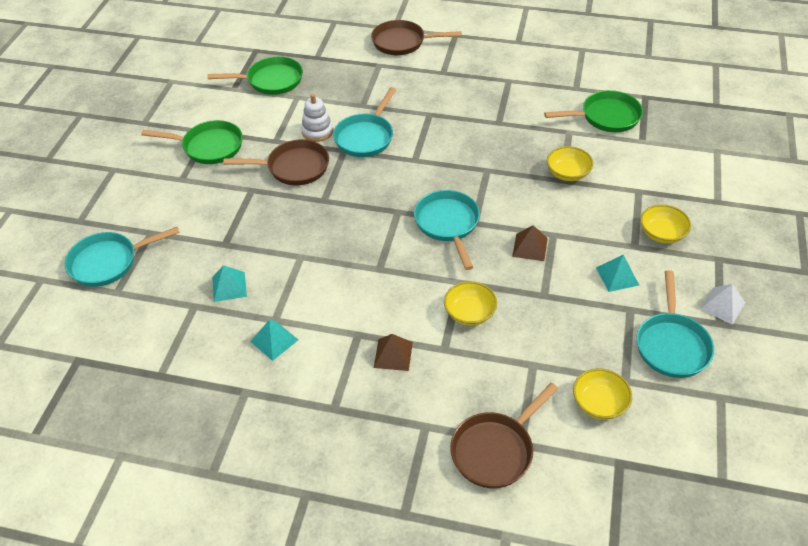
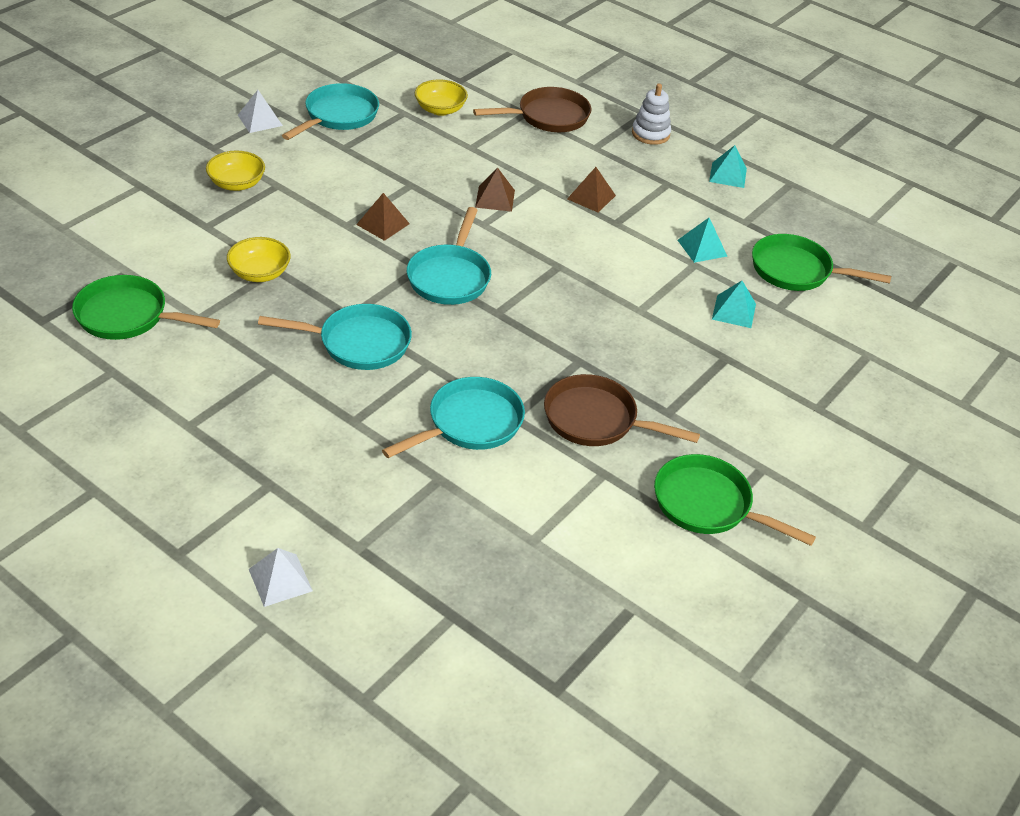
camera: 160 degrees left, 5 degrees down
turquoise pan [65,227,180,287] -> turquoise pan moved to [258,304,412,370]
green pan [207,56,303,95] -> green pan moved to [752,234,891,291]
white stacking toy [301,94,333,142] -> white stacking toy moved to [632,84,671,145]
brown pan [371,20,461,55] -> white pyramid [249,548,313,607]
yellow bowl [444,281,497,326] -> brown pyramid [475,168,515,212]
turquoise pyramid [596,255,639,292] -> turquoise pyramid moved to [709,145,747,188]

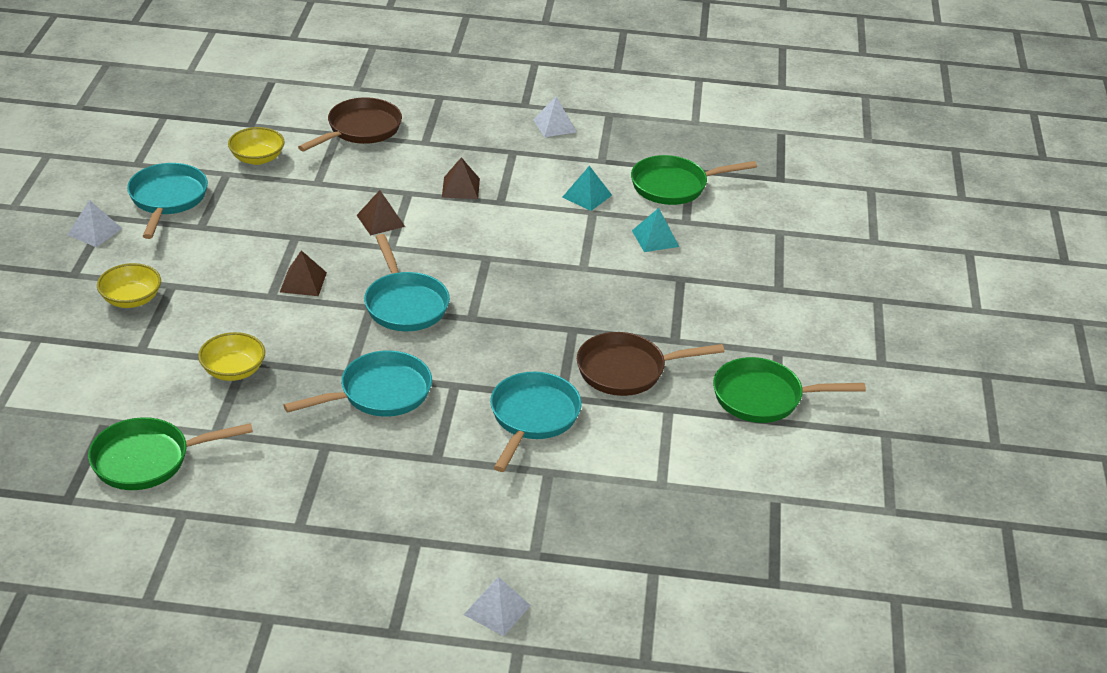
camera: 30 degrees left, 5 degrees down
white stacking toy [632,84,671,145] -> none
turquoise pyramid [709,145,747,188] -> white pyramid [533,96,576,137]

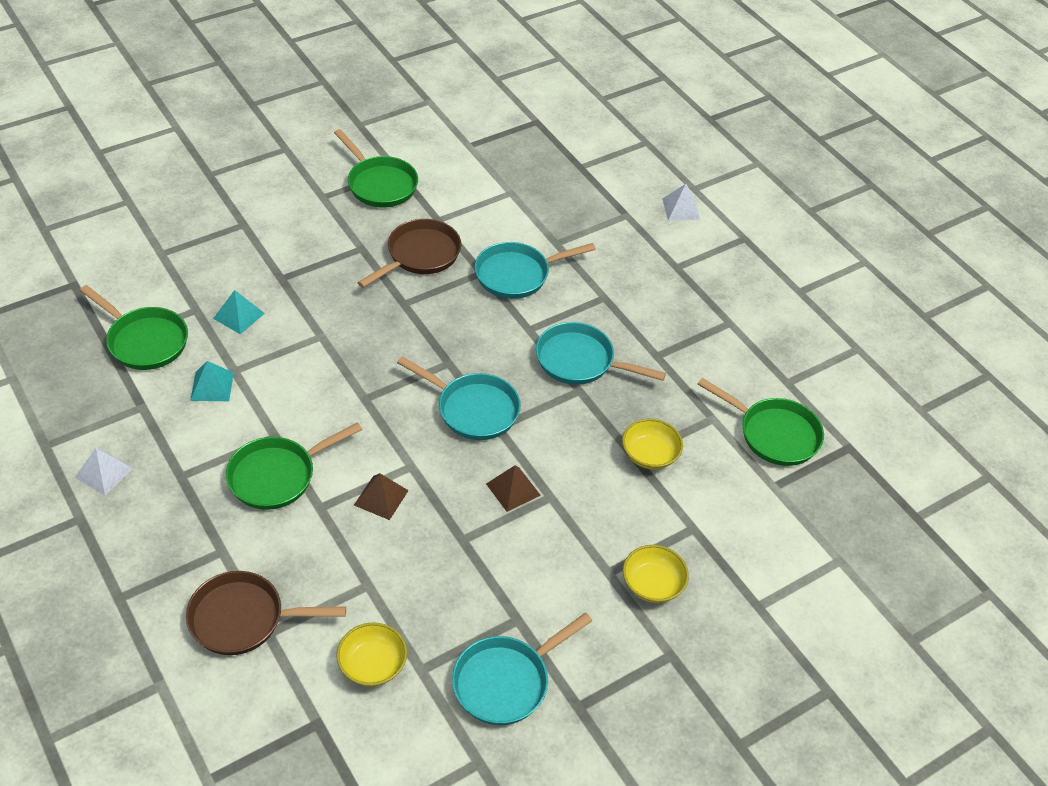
camera: 130 degrees left, 10 degrees up
white pyramid [67,200,122,247] -> none
turquoise pan [364,234,450,331] -> turquoise pan turned 90 degrees clockwise [397,356,521,440]
brown pyramid [442,157,480,199] -> green pan [226,422,362,510]
brown pan [577,332,724,396] -> brown pan turned 90 degrees counterclockwise [357,219,461,288]

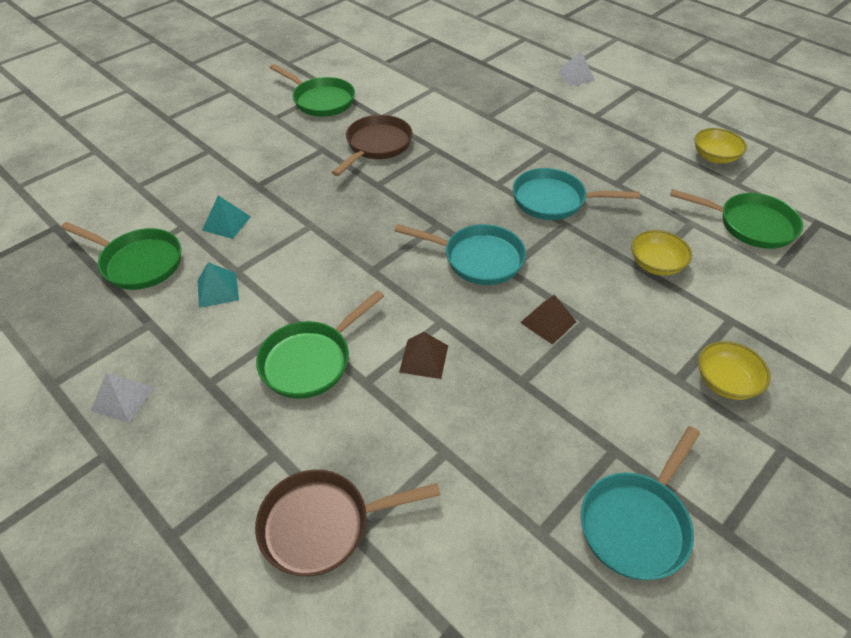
camera: 10 degrees left, 0 degrees up
yellow bowl [336,622,407,686] -> yellow bowl moved to [694,128,747,163]
turquoise pan [474,242,596,299] -> none

